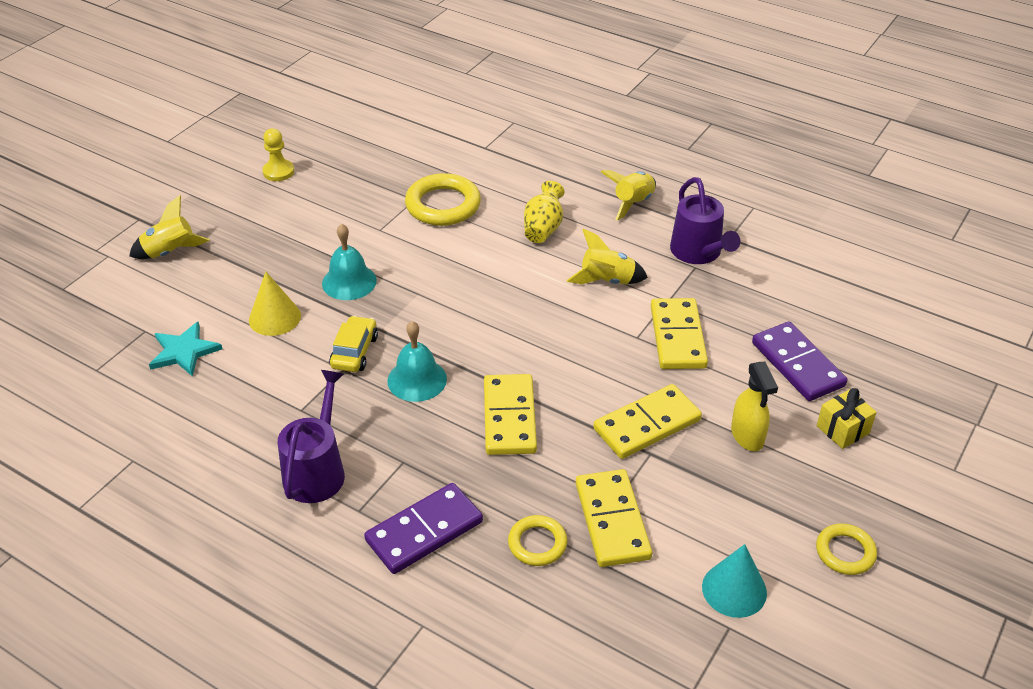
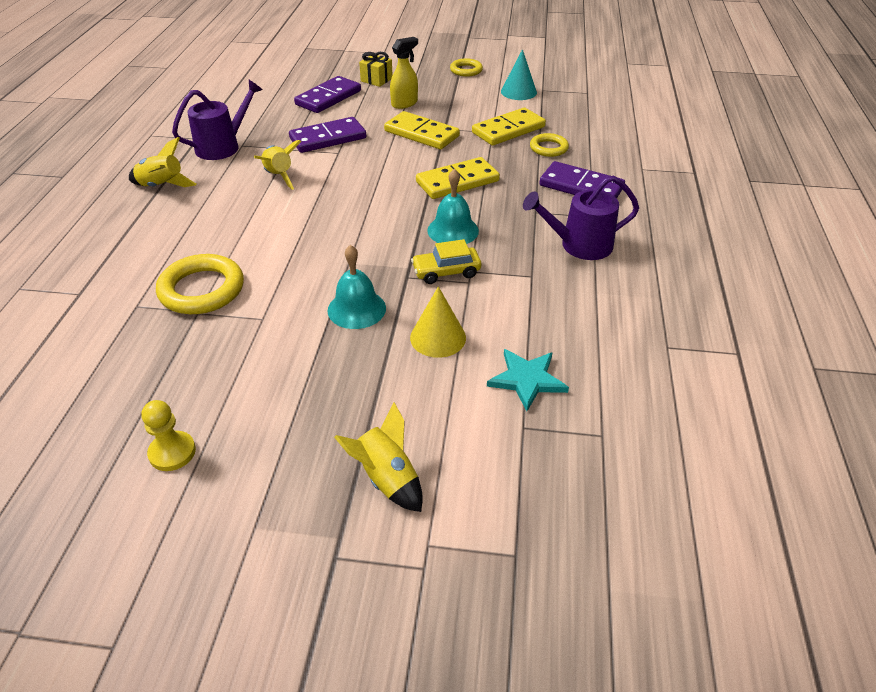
camera: 115 degrees left, 0 degrees up
yellow vase [524,181,565,243] -> none
yellow domino [651,298,708,369] -> purple domino [289,117,366,153]

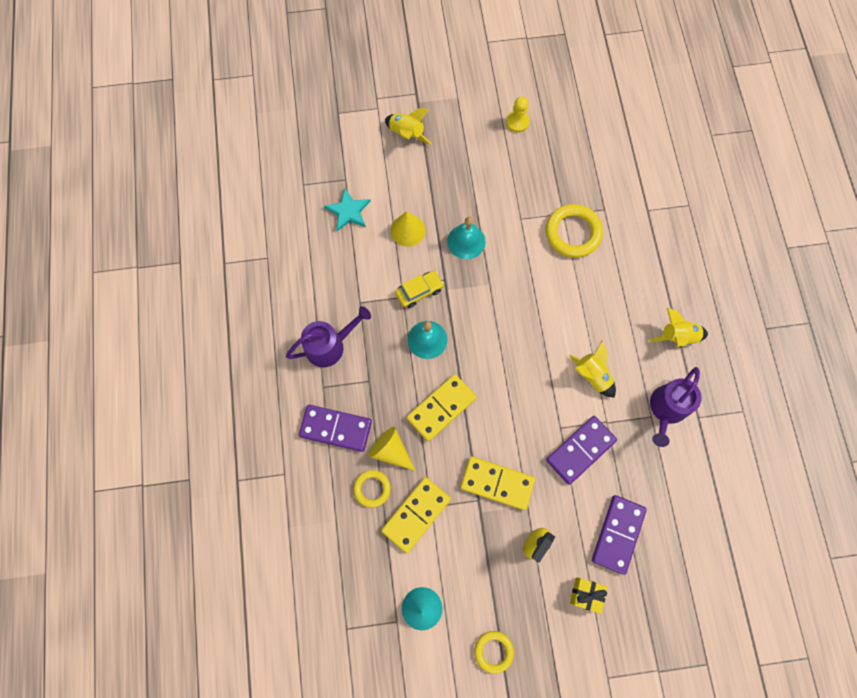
camera: 165 degrees right, 30 degrees up
none -> yellow cone [369,427,415,471]

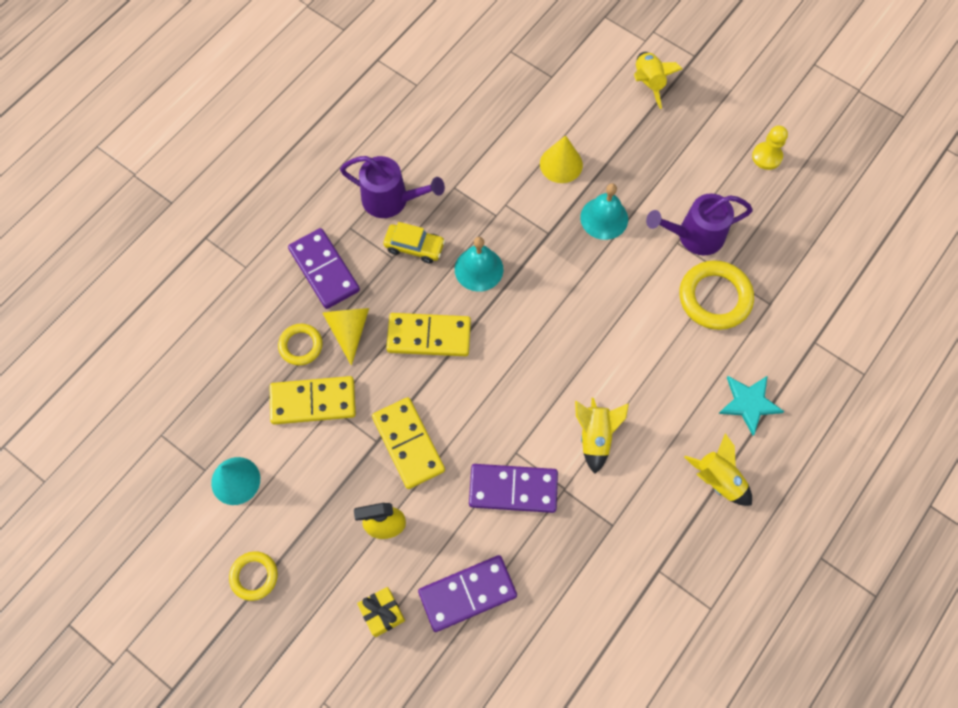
camera: 45 degrees right, 5 degrees down
turquoise star [324,188,371,231] -> turquoise star moved to [718,376,784,435]
yellow car [395,271,444,308] -> yellow car moved to [383,222,445,264]
purple watering can [650,367,702,447] -> purple watering can moved to [646,194,753,255]

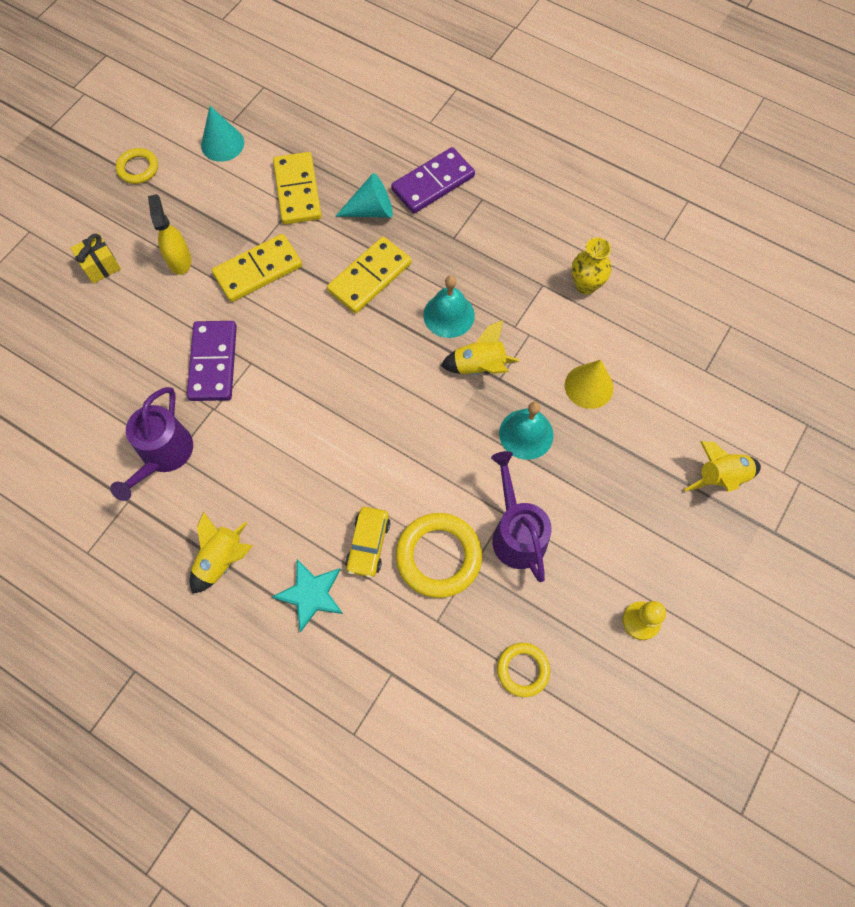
camera: 85 degrees right, 0 degrees up
yellow ring [278,324,322,365] -> yellow ring moved to [497,643,550,697]
yellow cone [322,308,369,366] -> turquoise cone [335,173,393,218]
purple watering can [340,156,445,218] -> purple watering can moved to [110,387,193,501]
yellow car [383,222,445,264] -> yellow car moved to [345,507,391,578]
yellow domino [386,313,471,356] -> yellow domino turned 45 degrees clockwise [327,237,411,314]
purple domino [418,555,517,632] -> none
yellow rocket [575,398,629,474] -> yellow rocket moved to [441,320,519,375]
none -> yellow vase [572,237,611,295]

